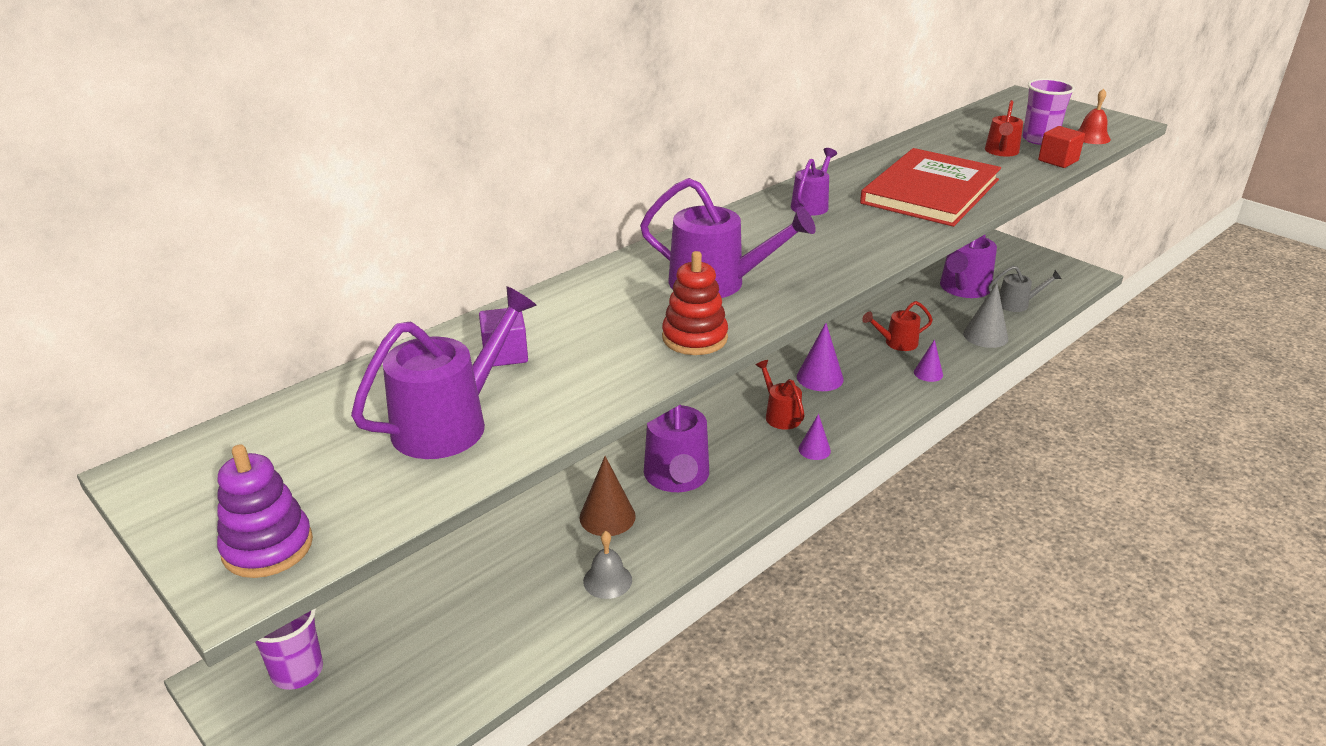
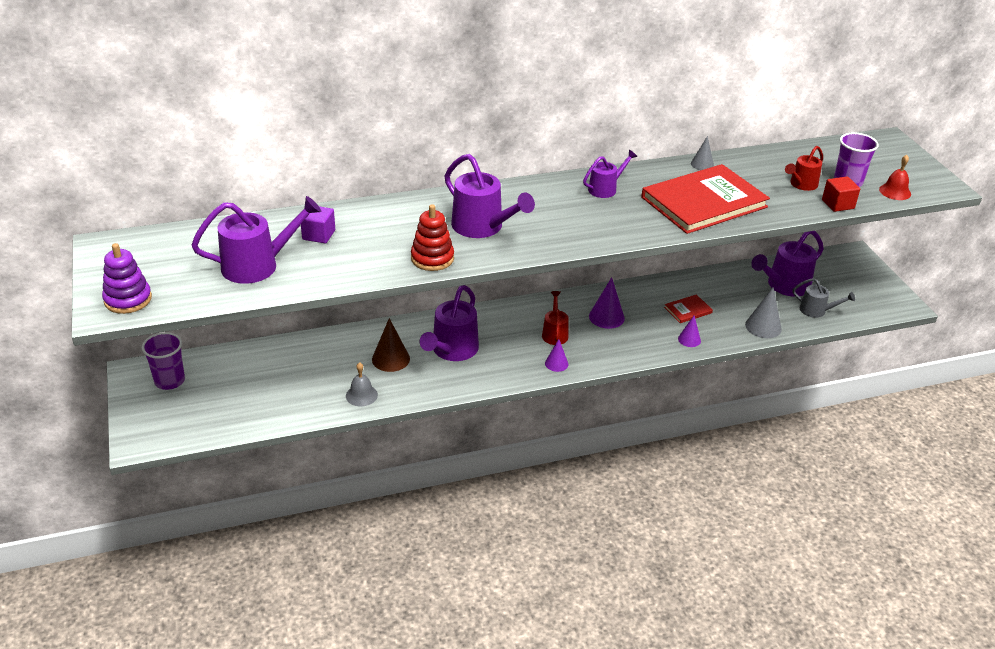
camera: 25 degrees right, 5 degrees up
red watering can [862,301,933,351] -> red book [664,294,713,323]
none -> grey cone [691,136,714,170]

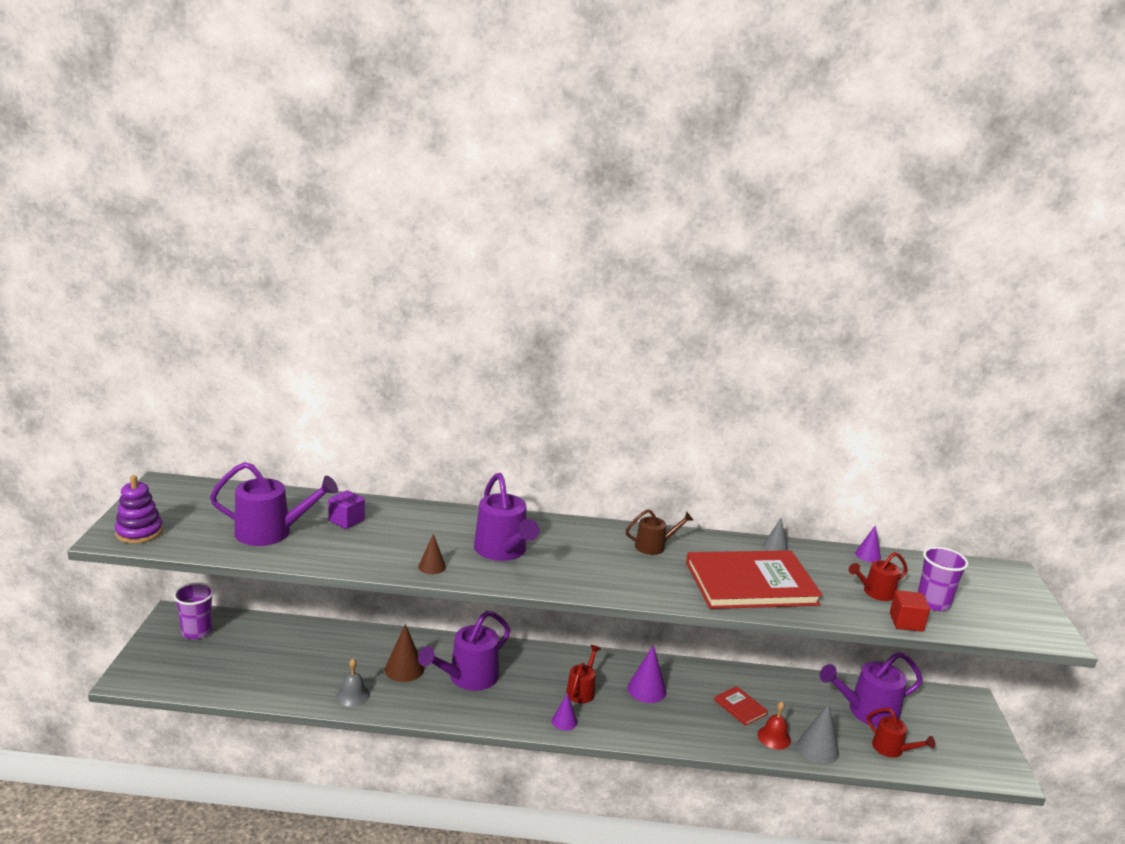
camera: 20 degrees right, 15 degrees down
red stacking toy [411,204,454,271] -> brown cone [418,534,446,574]
purple watering can [583,150,637,198] -> brown watering can [626,509,693,555]
red book [664,294,713,323] -> red book turned 60 degrees clockwise [714,686,768,726]
purple cone [678,316,701,347] -> purple cone moved to [855,525,881,562]
grey watering can [793,278,855,318] -> red watering can [867,708,935,758]
red bell [879,155,911,200] -> red bell moved to [757,701,791,749]

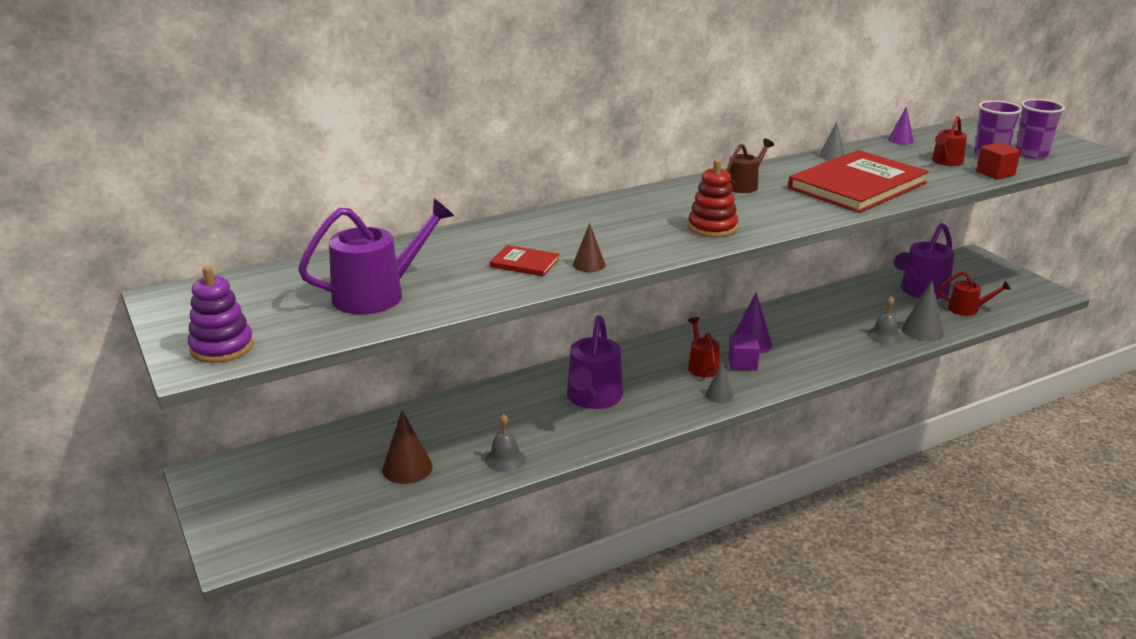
camera: 30 degrees left, 5 degrees up
purple cup [174,582,214,639] -> purple cup moved to [1016,99,1065,159]
purple cube [328,490,365,529] -> purple cube moved to [728,334,760,370]
brown cone [385,624,424,682] -> brown cone moved to [382,410,433,484]
purple watering can [474,473,539,561] -> none
purple cone [552,693,577,731] -> grey cone [705,362,734,403]
red book [714,686,768,726] -> red book moved to [490,245,559,276]
red bell [757,701,791,749] -> grey bell [868,296,902,345]
none -> red stacking toy [688,159,738,237]

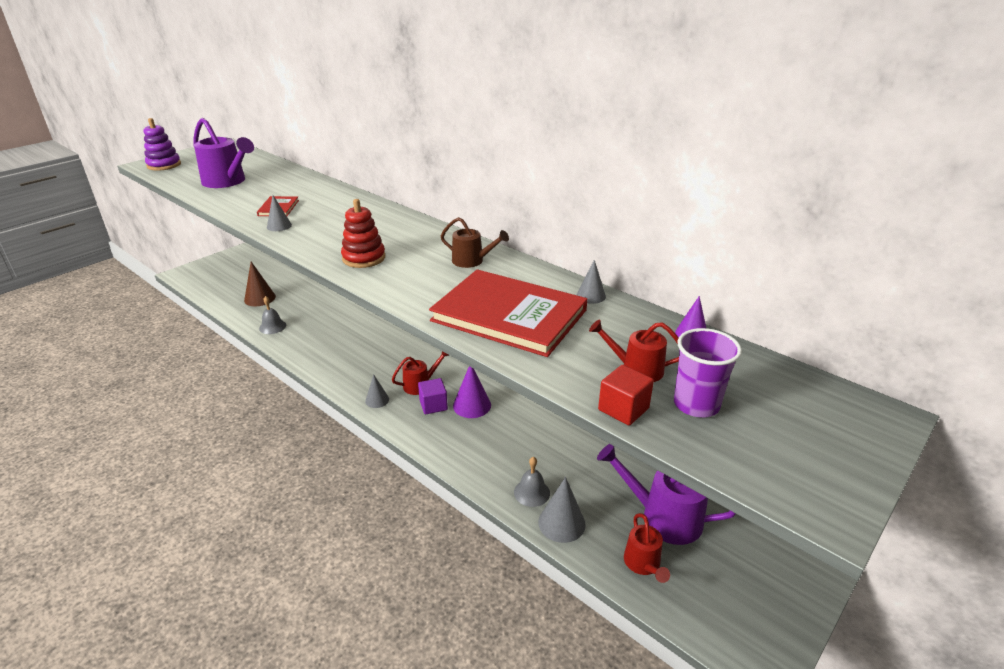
camera: 70 degrees right, 5 degrees up
purple watering can [567,315,623,409] -> none
brown cone [573,223,605,272] -> grey cone [267,195,292,231]
purple cup [1016,99,1065,159] -> none

